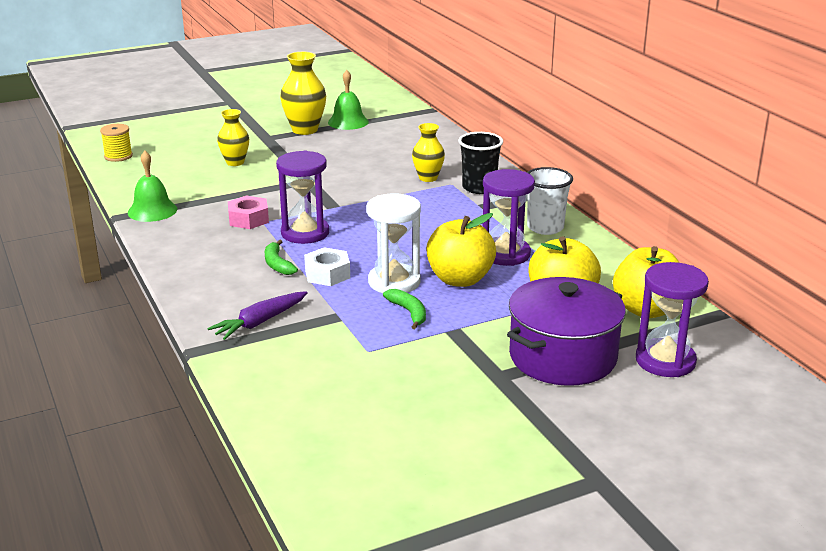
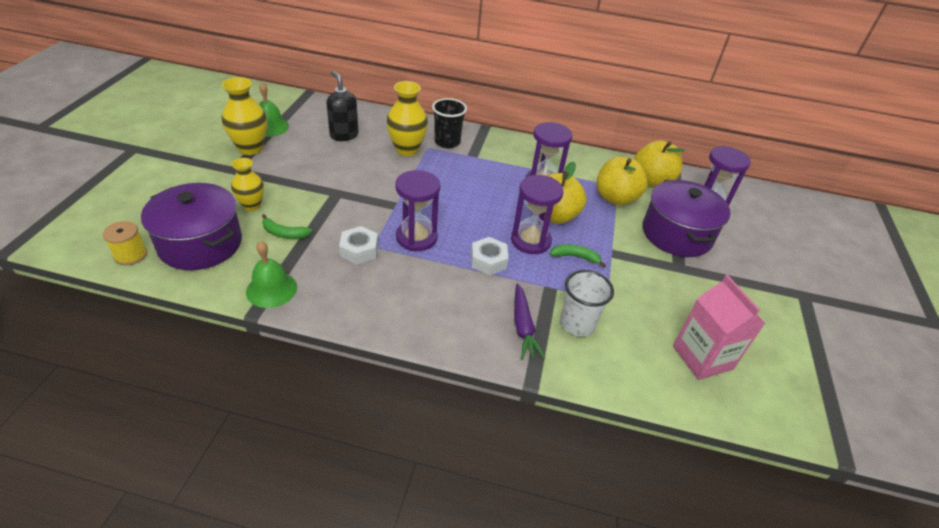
camera: 55 degrees left, 15 degrees up
pink nut [228,195,269,229] -> white nut [339,226,378,264]
green banana [265,240,298,275] -> green banana moved to [262,214,312,239]
white hourglass [366,193,421,293] -> purple hourglass [511,175,564,254]
yellow vase [412,123,445,182] -> yellow vase [386,81,428,156], size x1.54
white cup [527,167,573,235] -> white cup moved to [560,270,614,337]
none -> purple pot [141,183,242,270]
none -> black soap dispenser [326,71,359,141]
none -> pink carton [673,275,766,380]

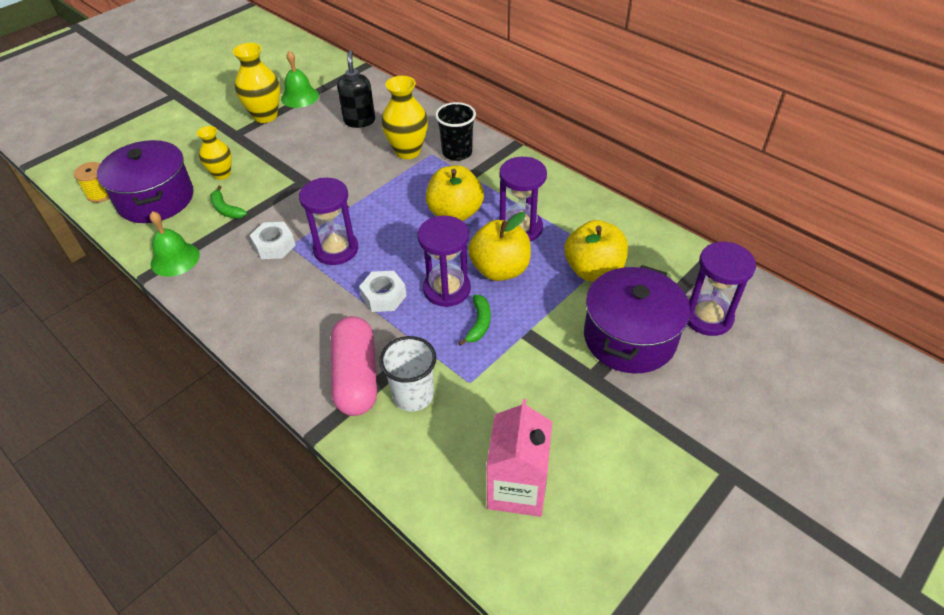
camera: 35 degrees right, 5 degrees up
purple carrot [514,284,545,360] -> pink capsule [331,316,377,416]
green banana [550,244,606,268] -> green banana turned 60 degrees clockwise [458,294,491,346]
yellow apple [634,140,685,187] -> yellow apple moved to [426,165,484,221]

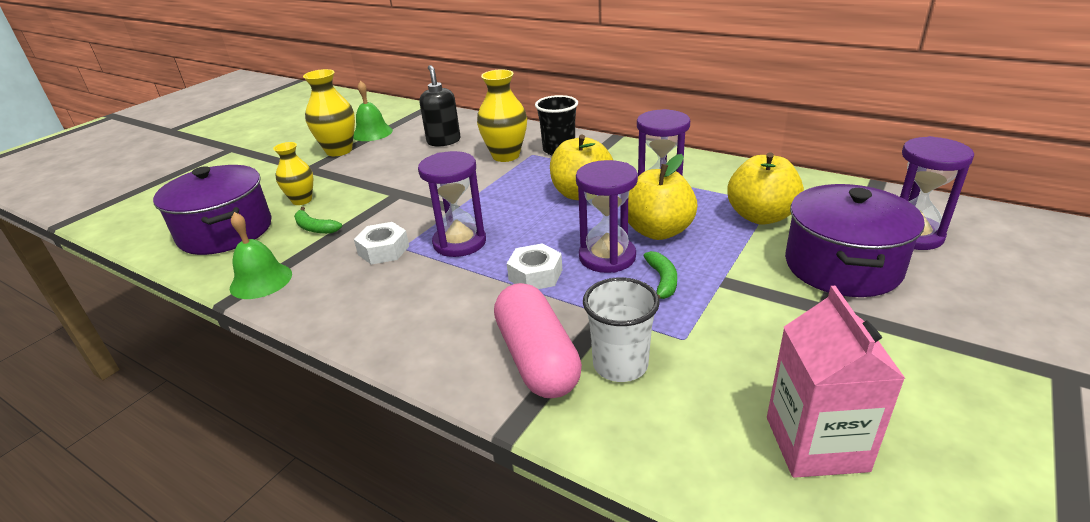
camera: 10 degrees left, 15 degrees down
yellow spool [74,162,110,203] -> none

